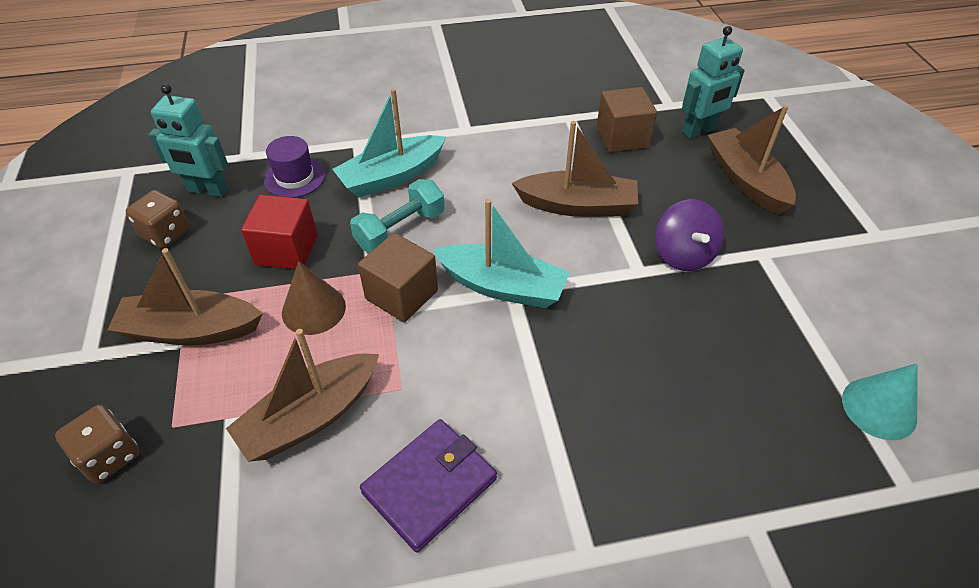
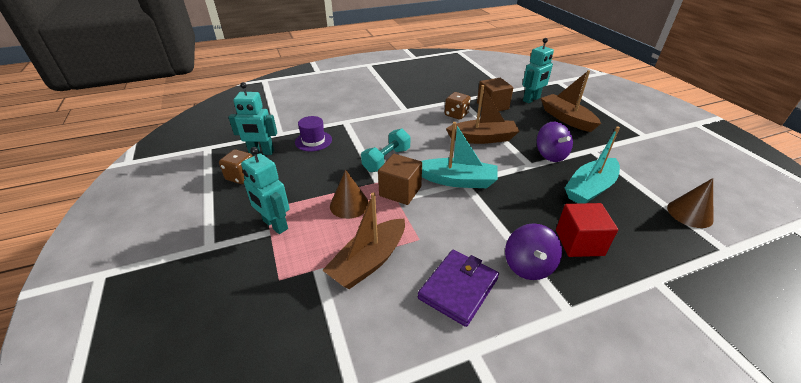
camera: 10 degrees left, 10 degrees down
brown dice [55,405,140,484] -> brown dice moved to [445,92,471,120]
brown boat [108,248,263,345] -> turquoise robot [241,147,289,234]
red cube [241,195,317,269] -> red cube moved to [556,203,618,257]
turquoise boat [332,88,446,198] -> turquoise boat moved to [565,126,620,204]
turquoise cone [842,363,918,440] -> brown cone [667,178,713,228]
none -> purple spinning top [505,223,562,280]

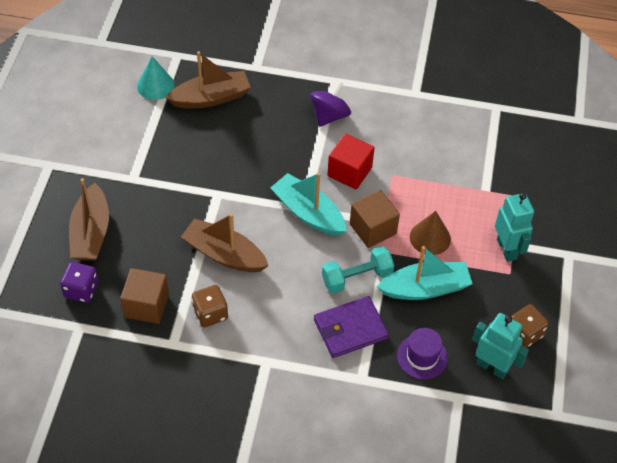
camera: 150 degrees left, 15 degrees up
brown boat [322,192,405,289] -> brown boat moved to [165,51,251,109]
purple wallet [418,250,499,327] -> purple wallet moved to [314,296,389,358]
turquoise robot [522,38,554,103] -> purple dice [60,262,98,303]
purple spinning top [536,122,573,162] -> none
red cube [556,203,618,257] -> red cube moved to [327,134,375,190]
turquoise boat [565,126,620,204] -> turquoise boat moved to [377,246,473,300]
brown cone [667,178,713,228] -> turquoise cone [137,56,175,100]

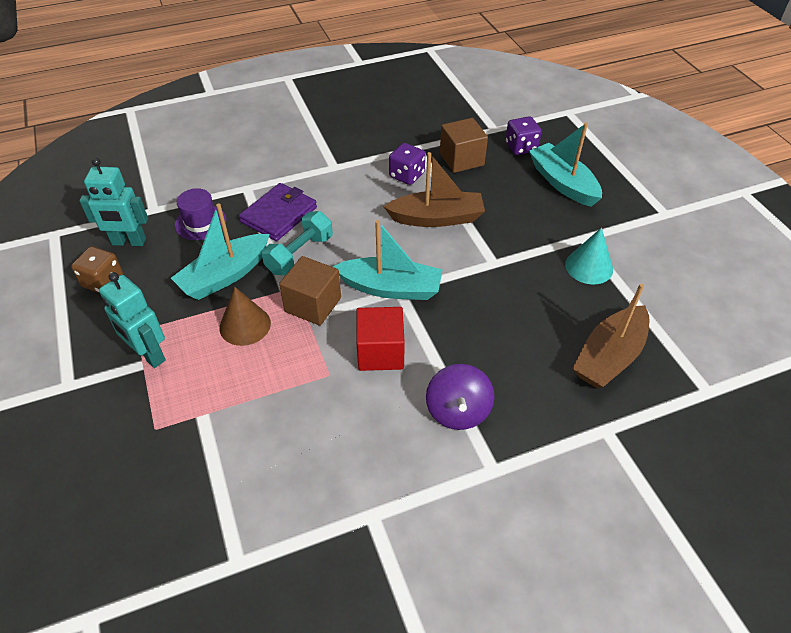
camera: 150 degrees right, 5 degrees down
brown boat [69,178,109,261] -> turquoise boat [529,123,602,207]
turquoise cone [137,56,175,100] -> turquoise cone moved to [565,228,613,284]
brown dice [192,285,228,327] -> purple dice [389,143,425,185]

